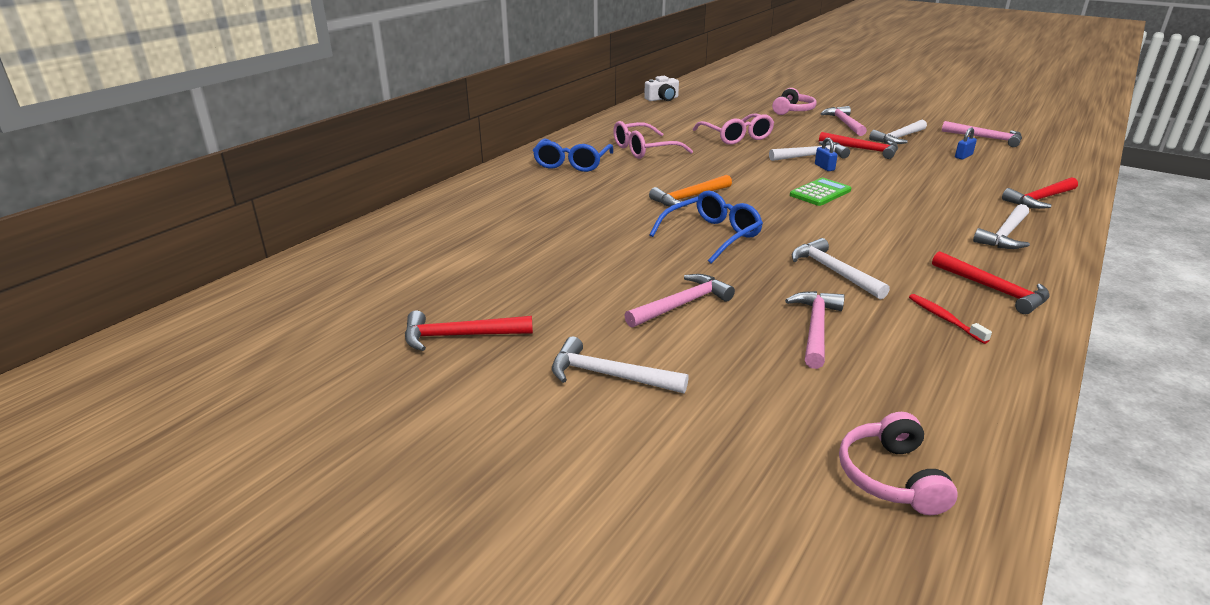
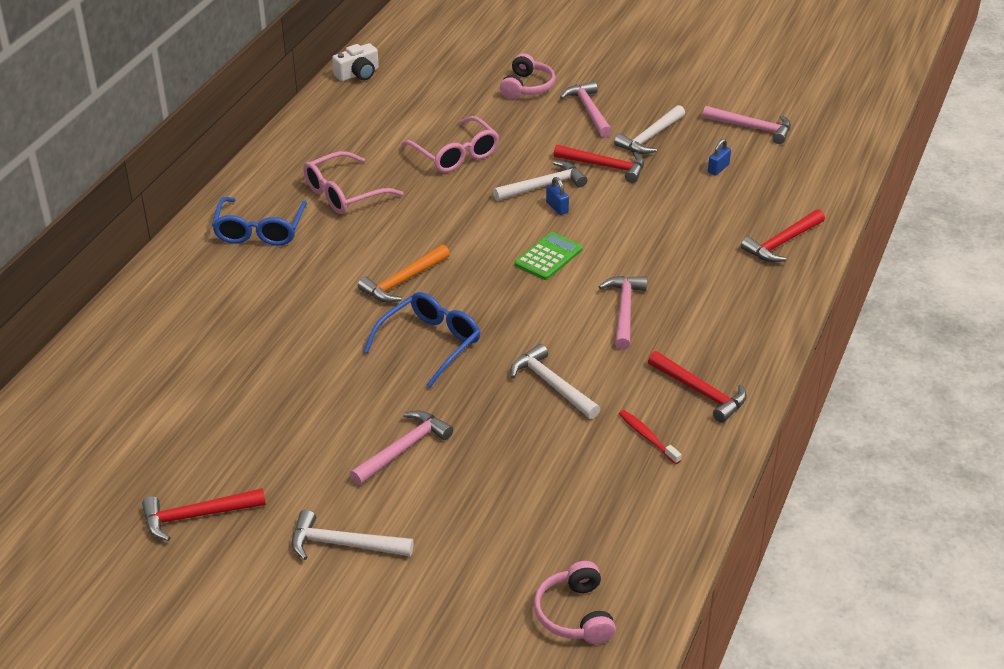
camera: 10 degrees left, 10 degrees up
pink hammer [785,291,845,369] -> pink hammer moved to [598,276,647,350]
white hammer [973,204,1030,249] -> none

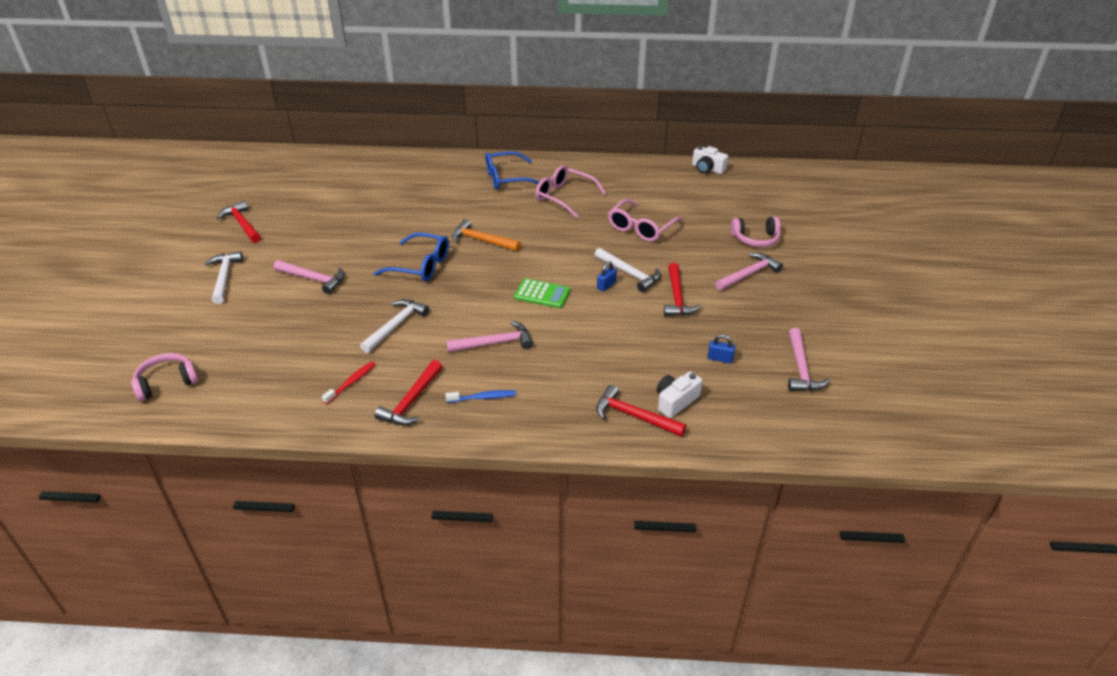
camera: 70 degrees right, 0 degrees up
white hammer [614,105,685,154] -> none
none -> blue toothbrush [446,390,516,403]
none -> white camera [657,372,702,418]

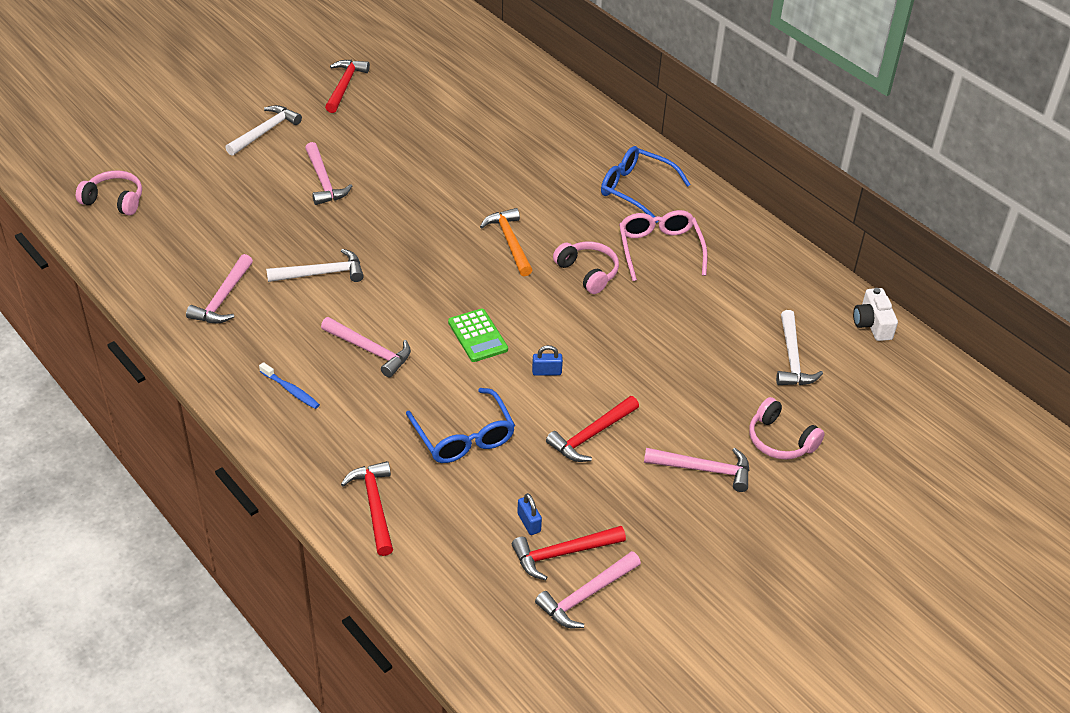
camera: 45 degrees right, 5 degrees up
red toothbrush [322,362,376,404] -> pink hammer [186,254,253,323]
blue glasses [374,232,449,281] -> blue glasses moved to [406,388,515,463]
red hammer [375,360,442,425] -> red hammer moved to [512,526,626,580]
white hammer [594,248,661,292] -> white hammer moved to [776,310,823,385]
pink glasses [608,199,683,242] -> none
white camera [657,372,702,418] -> none
none -> pink headphones [553,242,619,294]

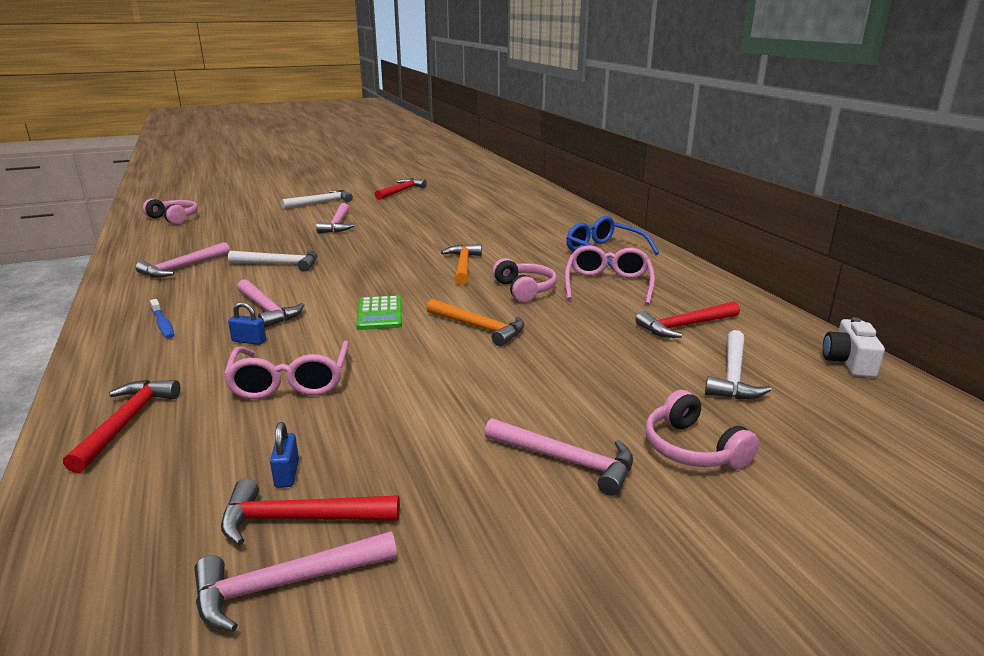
camera: 20 degrees right, 20 degrees down
blue glasses [406,388,515,463] -> pink glasses [223,341,349,399]
blue padlock [532,345,563,376] -> blue padlock moved to [228,302,266,345]
red hammer [546,396,639,462] -> red hammer moved to [635,301,740,338]
none -> orange hammer [426,299,524,346]

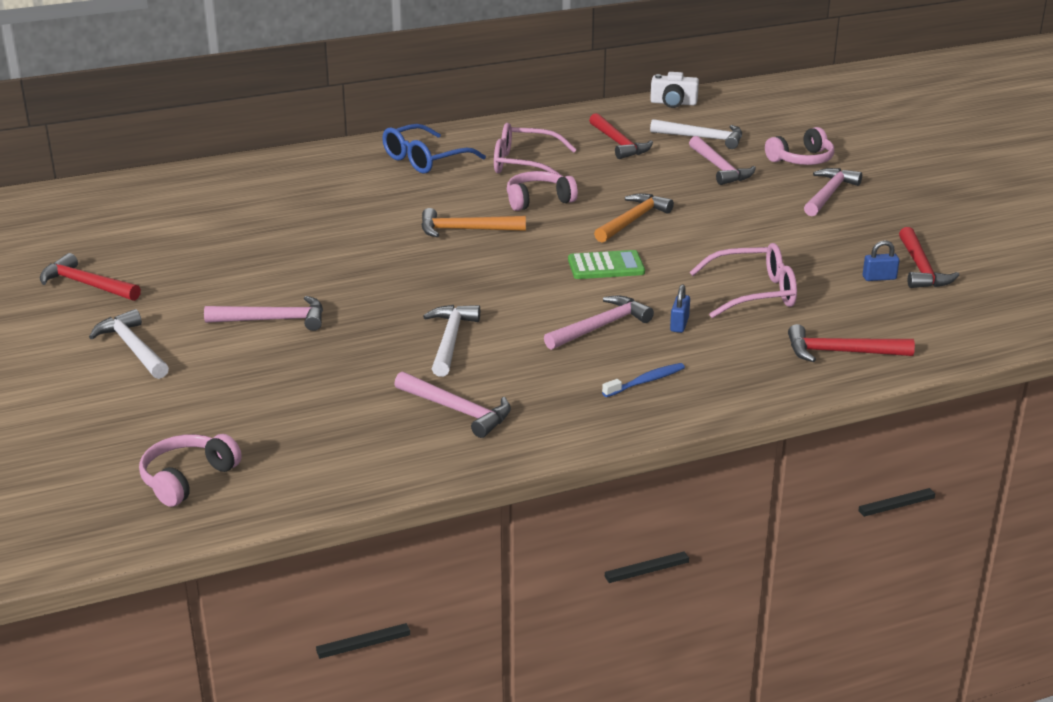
camera: 90 degrees left, 5 degrees up
pink hammer [194,531,397,632] -> pink hammer moved to [689,136,756,185]

